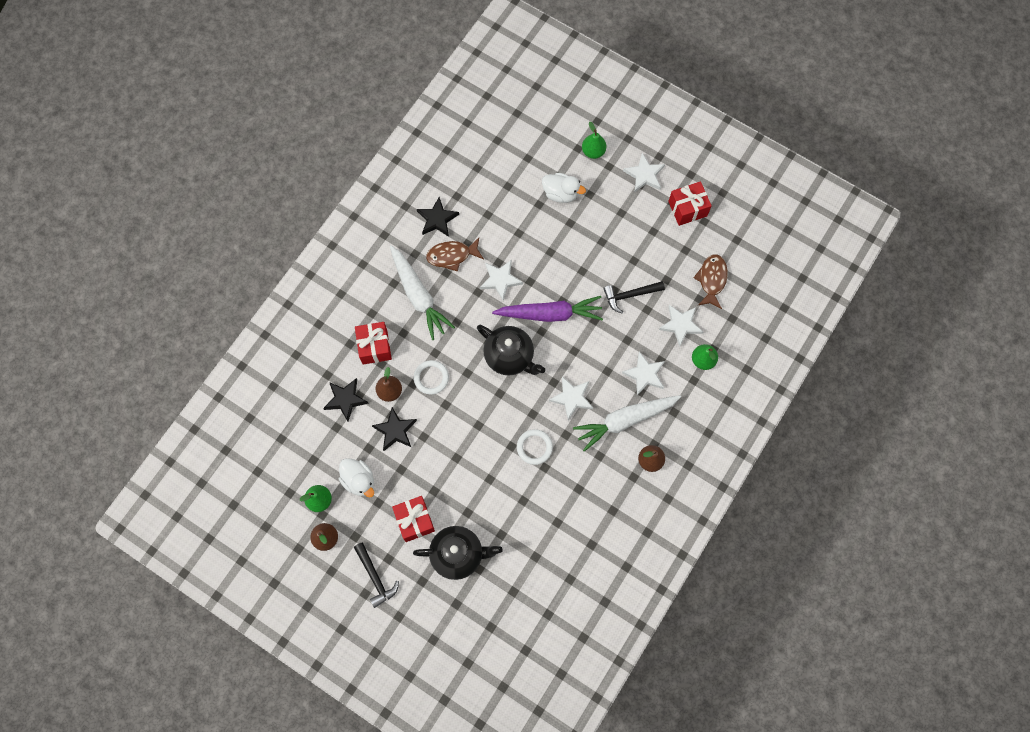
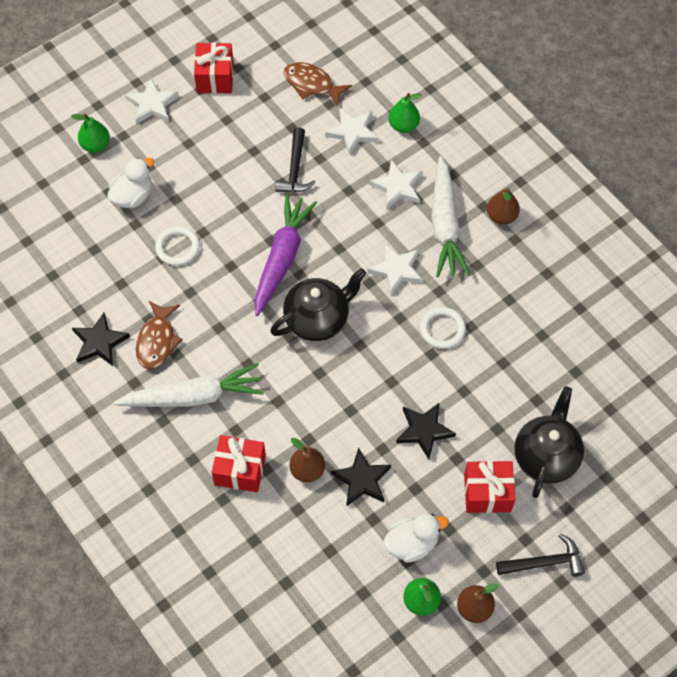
camera: 70 degrees left, 10 degrees down
black star [323,378,369,421] -> black star moved to [396,403,456,459]
white ring [414,360,449,394] -> white ring moved to [155,226,200,266]
white star [480,260,523,301] -> none

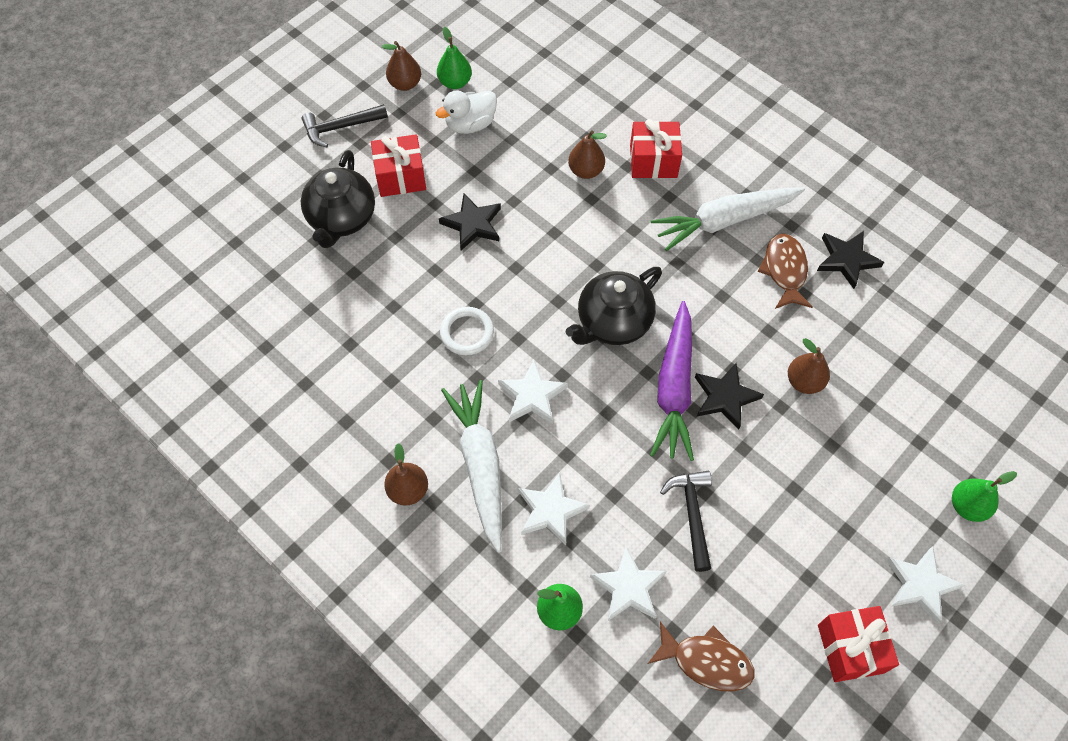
camera: 170 degrees right, 0 degrees up
white duck [107,158,154,208] -> none
white ring [155,226,200,266] -> brown pear [788,338,830,394]
black star [331,447,391,507] -> black star moved to [695,363,764,430]

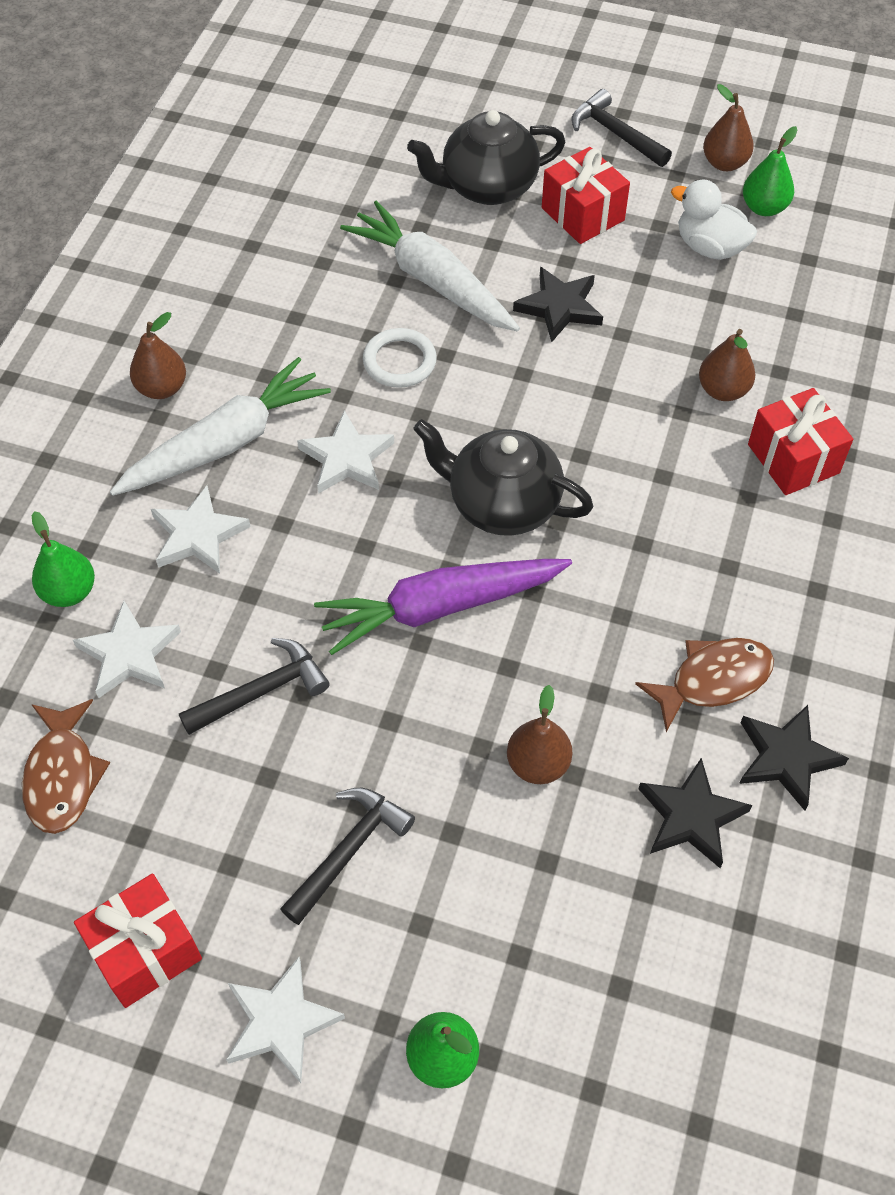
camera: 65 degrees right, 5 degrees down
white carrot [651,187,805,251] -> white carrot moved to [340,200,520,331]
black star [695,363,764,430] -> black star moved to [639,758,752,868]
none -> black hammer [280,788,415,925]

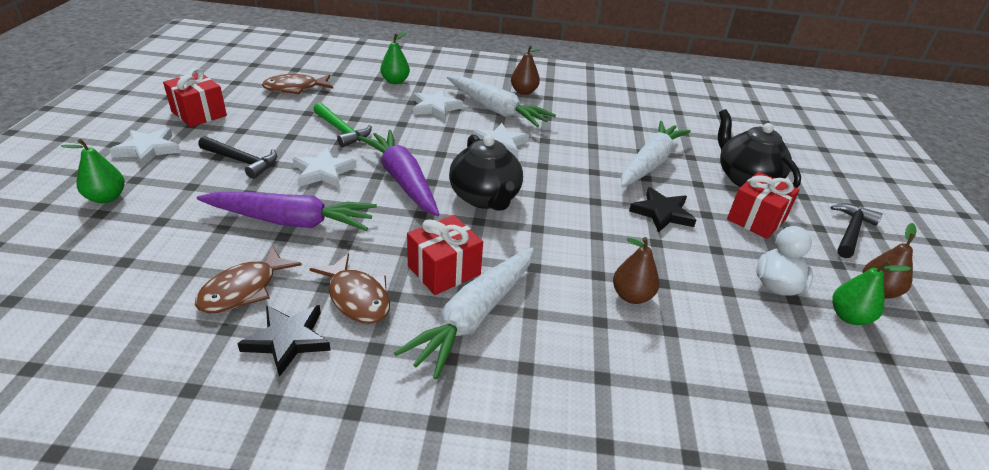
camera: 75 degrees right, 20 degrees down
white star [73,601,181,698] -> white star moved to [292,147,357,188]
black hammer [179,638,330,735] -> green hammer [313,103,372,147]
white ring [363,328,437,388] -> none
black teapot [413,419,593,536] -> black teapot turned 150 degrees clockwise [449,134,523,211]
brown pear [507,685,572,784] -> purple carrot [197,192,377,231]
black star [639,758,752,868] -> brown fish [195,246,302,313]
red gift [748,388,853,495] -> red gift moved to [407,215,483,295]
none -> white carrot [394,248,534,380]

